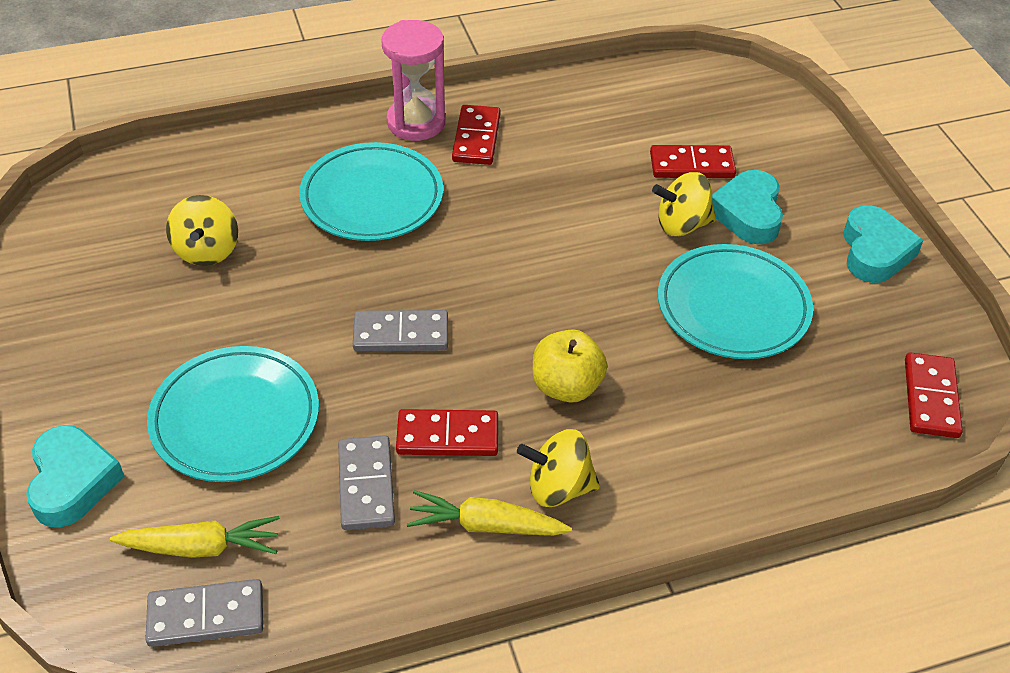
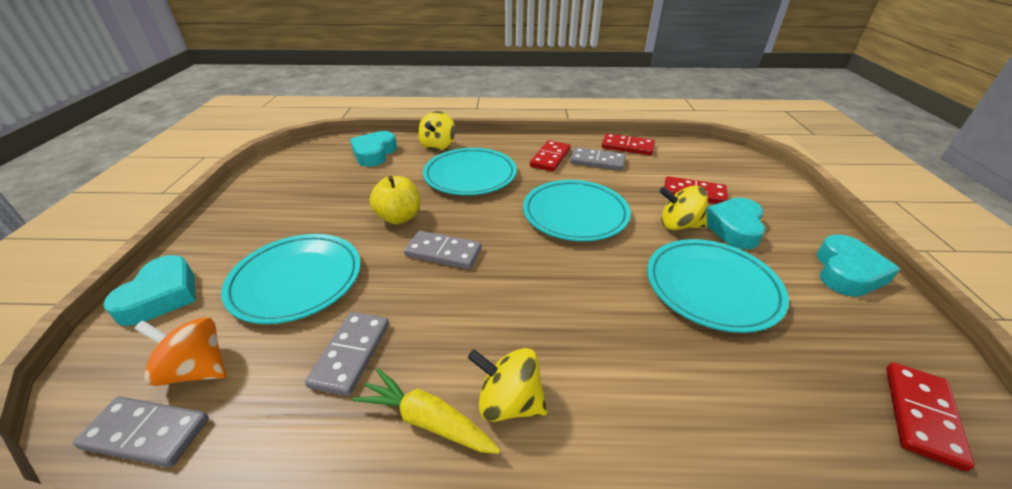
camera: 20 degrees right, 10 degrees down
yellow carrot [110,516,280,558] -> orange spinning top [134,317,226,386]
yellow spinning top [166,195,238,266] -> yellow spinning top moved to [418,111,455,151]
pink hourglass [381,20,445,141] -> none
red domino [396,409,498,456] -> red domino moved to [602,133,655,155]
yellow apple [533,330,607,403] -> yellow apple moved to [369,176,421,224]
none -> turquoise heart [350,131,397,167]
none -> turquoise plate [523,180,631,241]
none -> grey domino [570,147,626,171]

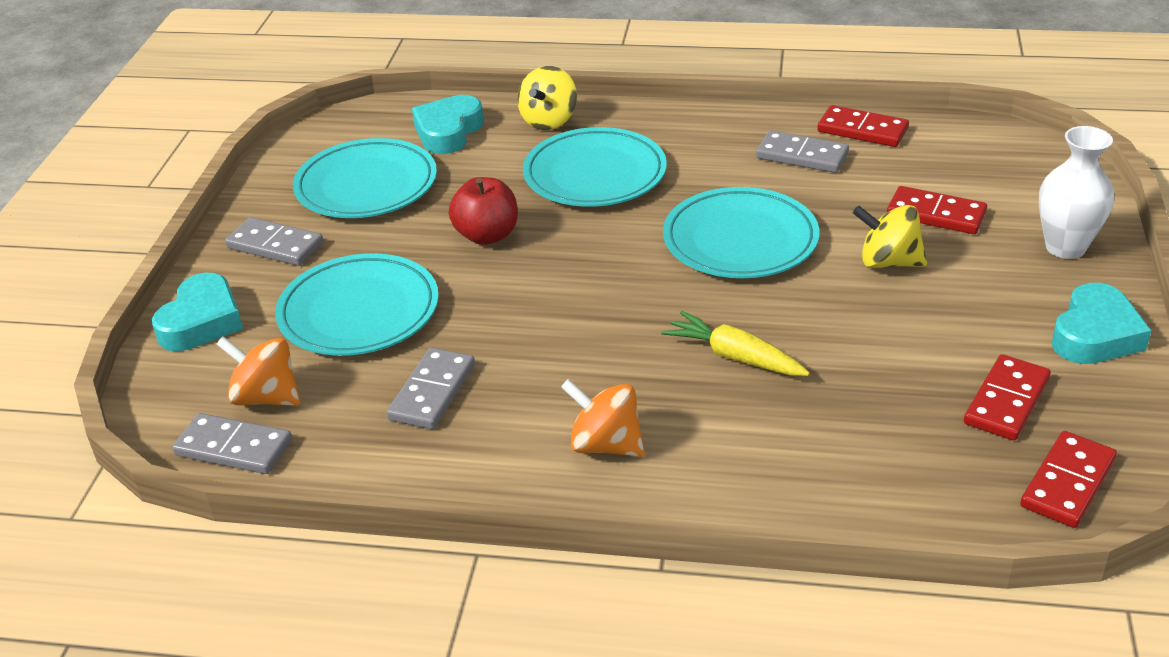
camera: 10 degrees right, 0 degrees up
yellow carrot [352,369,500,454] -> yellow carrot moved to [662,311,810,376]
yellow apple [369,176,421,224] -> red apple [449,177,518,245]
grey domino [404,231,482,269] -> grey domino moved to [225,217,323,266]
yellow spinning top [468,348,548,422] -> orange spinning top [561,379,645,457]
red domino [530,140,571,172] -> red domino moved to [964,354,1051,440]
turquoise plate [647,239,789,333] -> turquoise plate moved to [293,138,437,218]
turquoise heart [707,198,765,249] -> none
none -> white vase [1039,126,1114,259]

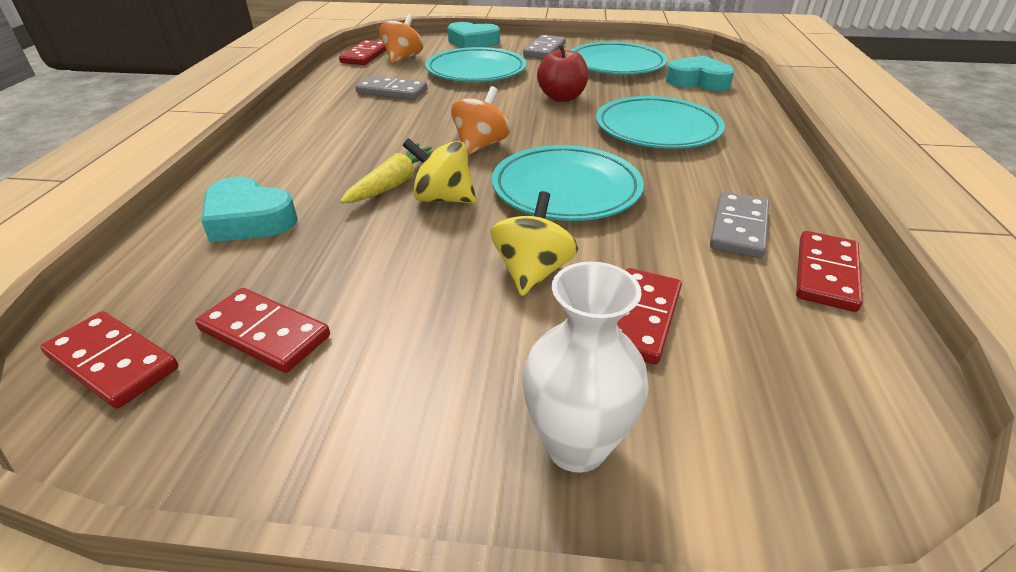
camera: 85 degrees right, 0 degrees up
grey domino [172,413,292,474] -> red domino [339,40,386,65]
yellow spinning top [517,66,577,130] -> yellow spinning top moved to [402,138,477,203]
orange spinning top [561,379,645,457] -> orange spinning top moved to [451,86,510,155]
turquoise heart [1052,283,1152,364] -> turquoise heart moved to [201,176,298,242]

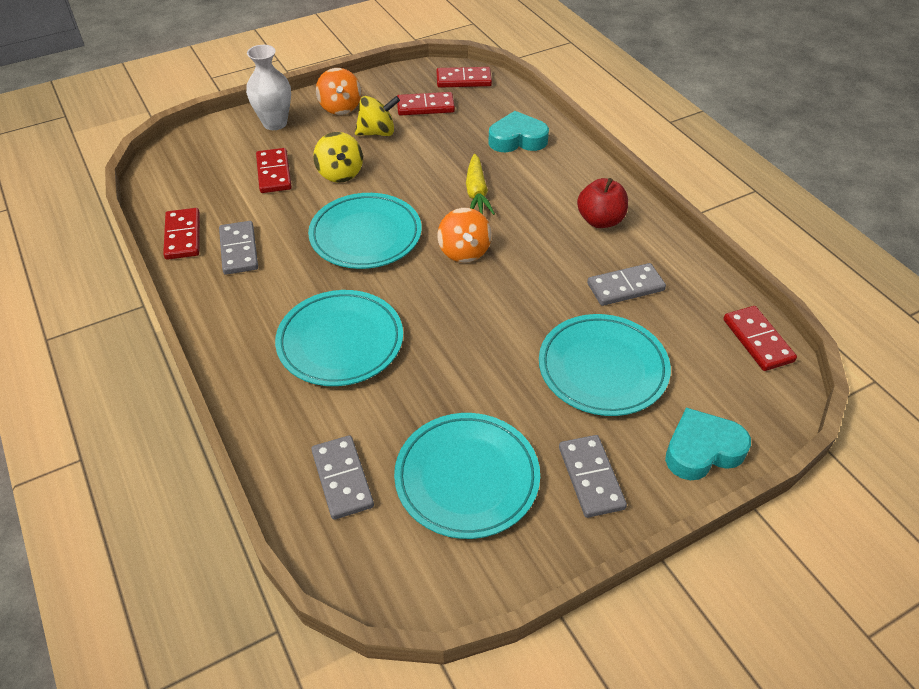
camera: 145 degrees right, 10 degrees up
orange spinning top [379,14,423,64] -> orange spinning top moved to [316,68,361,115]
yellow spinning top [402,138,477,203] -> yellow spinning top moved to [355,96,400,136]
red apple [537,44,588,102] -> red apple moved to [577,178,628,228]
turquoise heart [666,56,735,91] -> grey domino [311,435,374,520]

